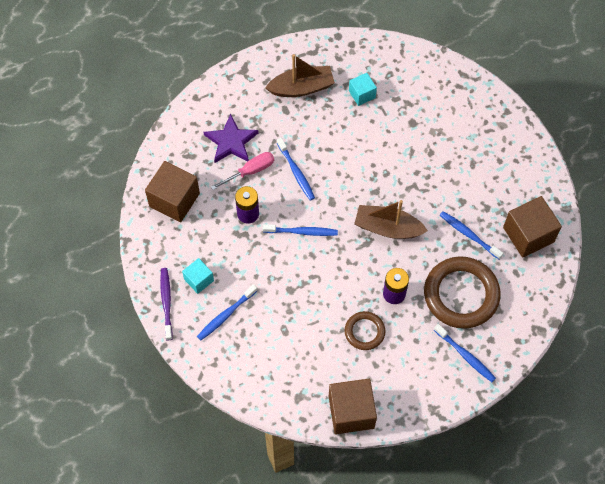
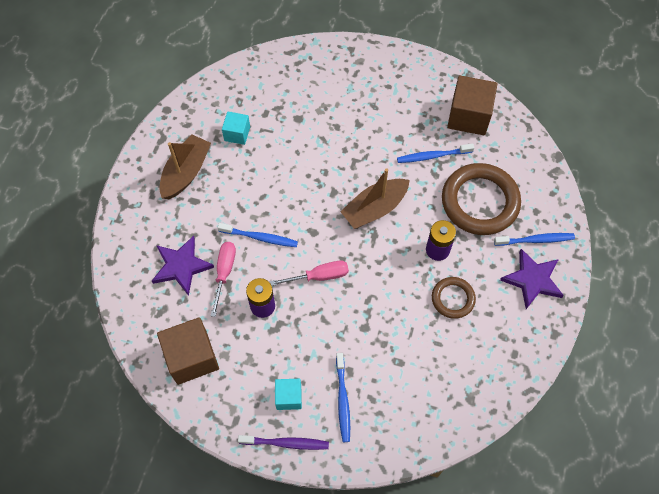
camera: 50 degrees left, 0 degrees up
purple toothbrush [160,268,173,340] -> purple toothbrush turned 150 degrees clockwise [238,435,329,450]
blue toothbrush [263,224,338,236] -> pink screwdriver [270,261,349,286]
brown cube [329,379,377,434] -> none
none -> purple star [500,249,564,309]

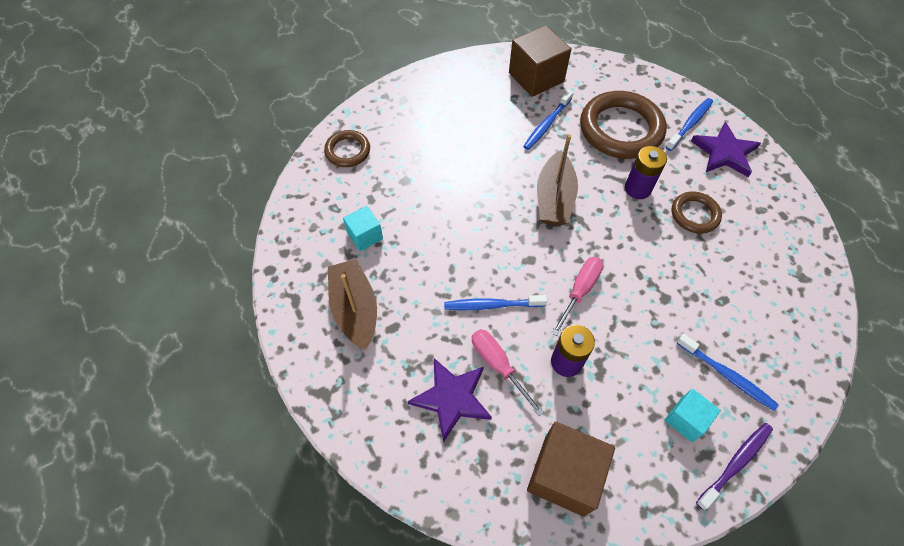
camera: 45 degrees left, 5 degrees down
blue toothbrush [218,223,298,247] -> blue toothbrush turned 150 degrees counterclockwise [444,295,547,310]
none -> brown ring [324,130,370,167]

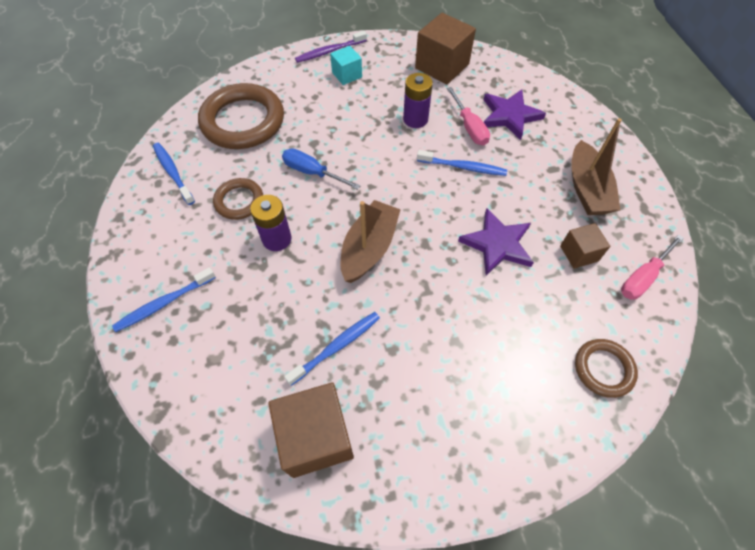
camera: 165 degrees left, 0 degrees up
turquoise cube [343,206,383,251] -> brown cube [560,223,610,269]
pink screwdriver [551,257,603,336] -> pink screwdriver moved to [621,235,684,300]
brown ring [580,91,666,159] -> brown ring moved to [198,83,284,149]
blue toothbrush [677,334,779,411] -> blue toothbrush moved to [153,143,195,205]
purple star [691,122,761,177] -> purple star moved to [458,208,534,276]
none -> blue screwdriver [282,148,361,190]

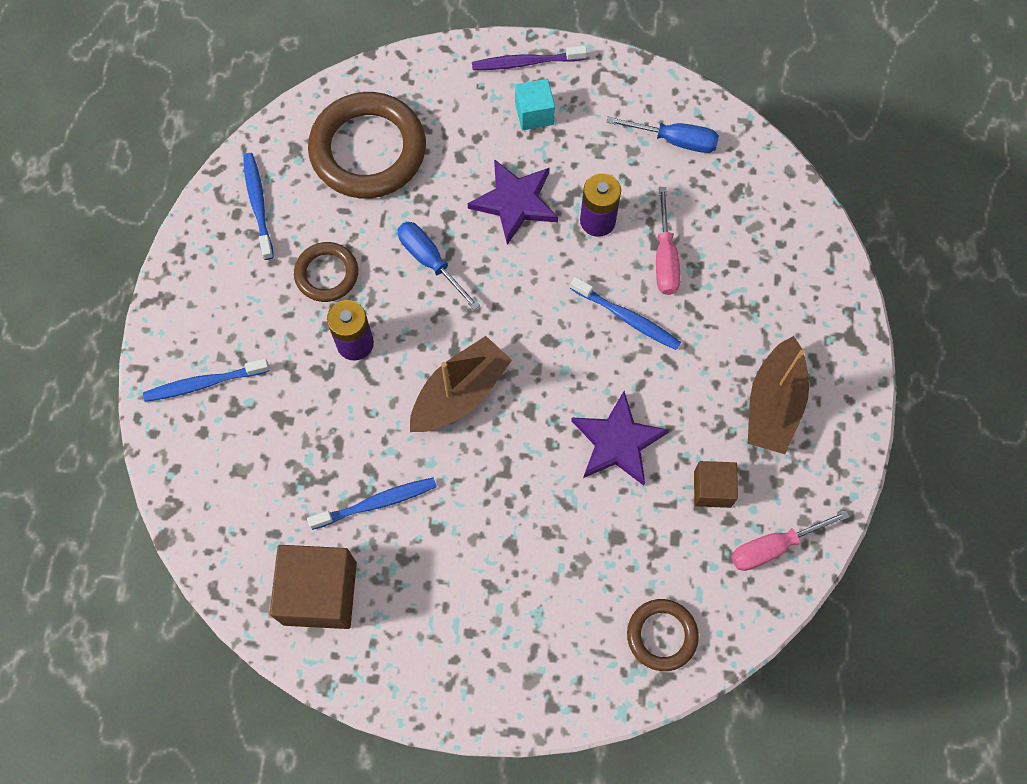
camera: 20 degrees right, 10 degrees up
brown cube [415,13,476,84] -> blue screwdriver [606,116,719,153]
purple star [483,89,546,140] -> purple star moved to [468,159,558,245]

